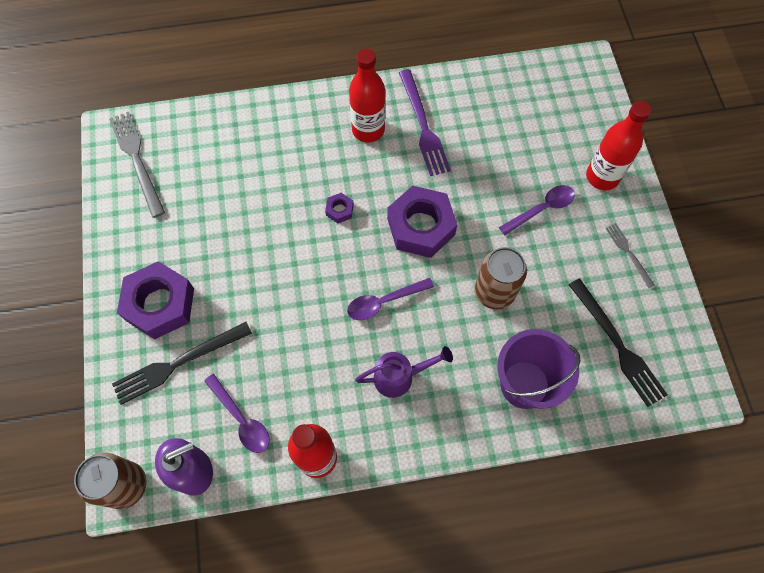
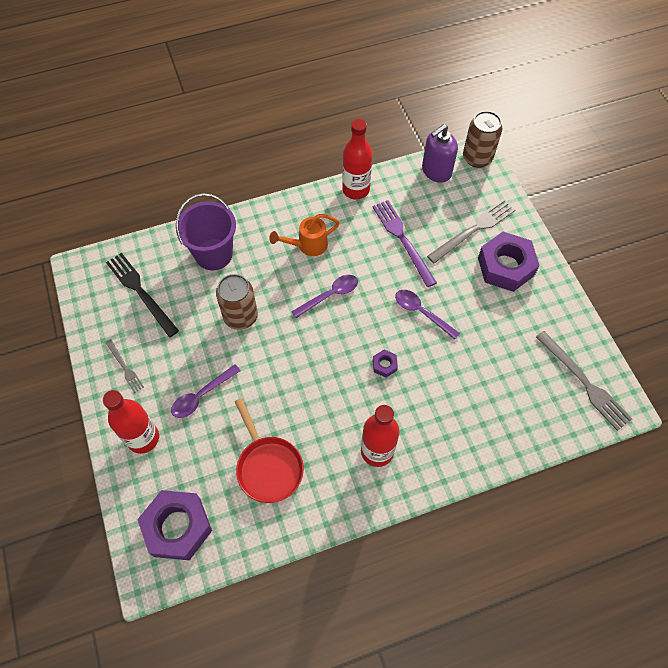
camera: 170 degrees right, 5 degrees down
black fork [112,322,252,405] -> grey fork [427,199,515,264]
purple spoon [204,374,269,453] -> purple spoon moved to [395,290,460,340]
purple watering can [355,346,453,398] -> orange watering can [269,214,339,256]
purple nut [387,186,458,258] -> purple nut moved to [137,490,212,560]
purple fork [399,69,451,176] -> purple fork moved to [372,200,437,287]
none -> red pan [235,398,304,503]

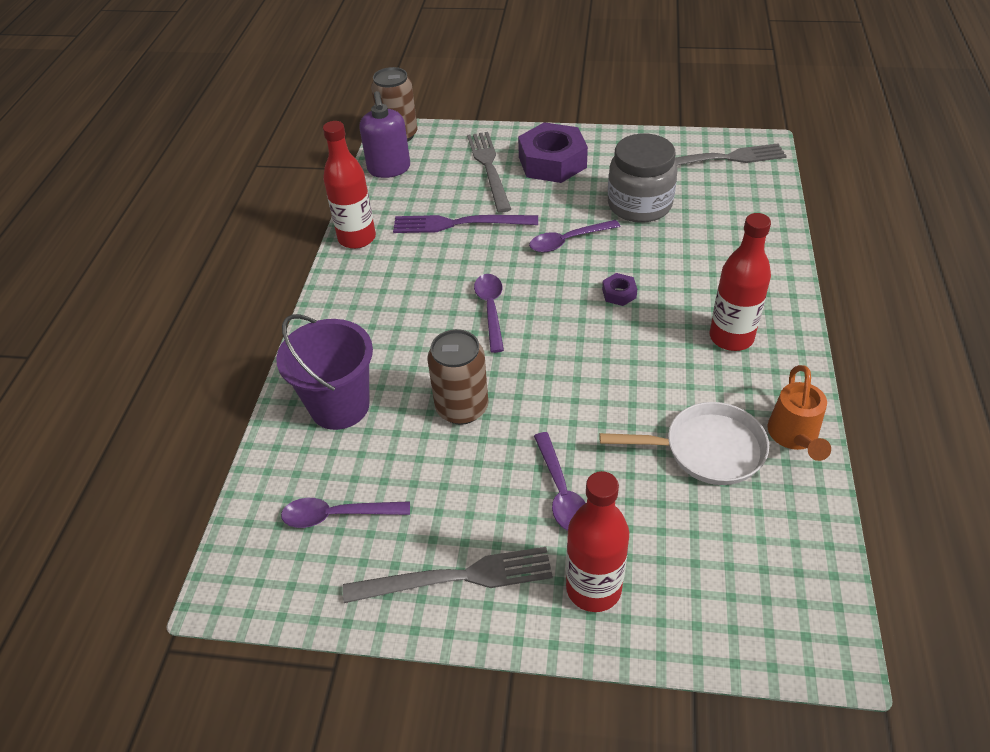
camera: 60 degrees left, 15 degrees down
grey fork [105,339,144,393] -> grey fork [343,547,553,603], size x1.82
black fork [106,253,179,337] -> purple spoon [281,498,410,528]
purple nut [137,490,212,560] -> none
red pan [235,398,304,503] -> white pan [599,402,769,485]
orange watering can [269,214,339,256] -> orange watering can moved to [768,365,831,461]
none -> grey jar [608,134,678,223]

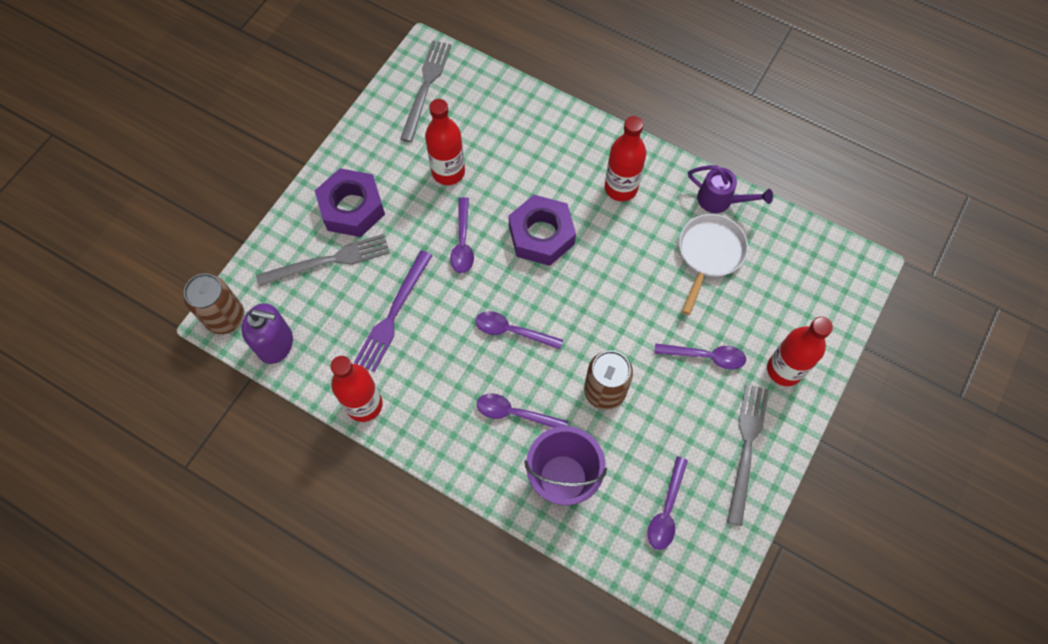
camera: 70 degrees left, 20 degrees up
grey fork [467,132,511,213] -> grey fork turned 150 degrees clockwise [256,234,390,287]
purple nut [602,273,637,306] -> purple nut [509,195,576,266], size x2.33
grey jar [608,134,678,223] -> red bottle [425,99,465,185]
orange watering can [768,365,831,461] -> purple watering can [688,165,773,213]
none -> purple spoon [477,393,568,428]

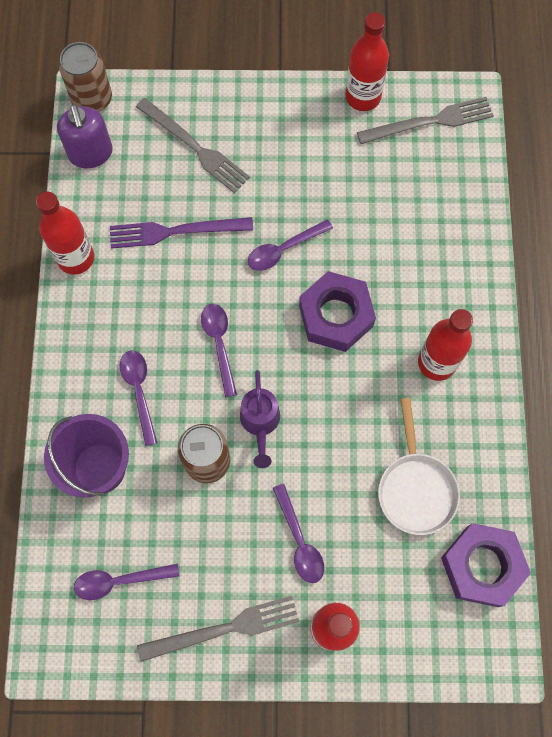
camera: 60 degrees right, 5 degrees up
purple nut [315,168,385,237] -> purple nut moved to [441,523,531,607]
red bottle [425,99,465,185] -> red bottle moved to [345,13,389,111]
white pan [679,214,748,315] -> white pan turned 90 degrees clockwise [378,398,460,535]
purple watering can [688,165,773,213] -> purple watering can moved to [240,370,280,468]

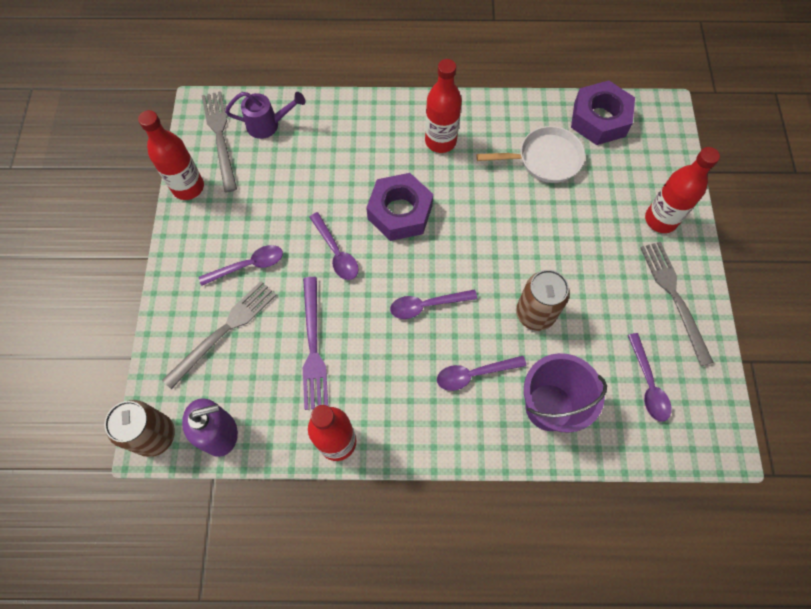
camera: 90 degrees left, 5 degrees down
purple watering can [240,370,280,468] -> purple watering can moved to [225,92,306,139]
purple spoon [273,484,324,583] -> purple spoon moved to [199,245,283,286]

